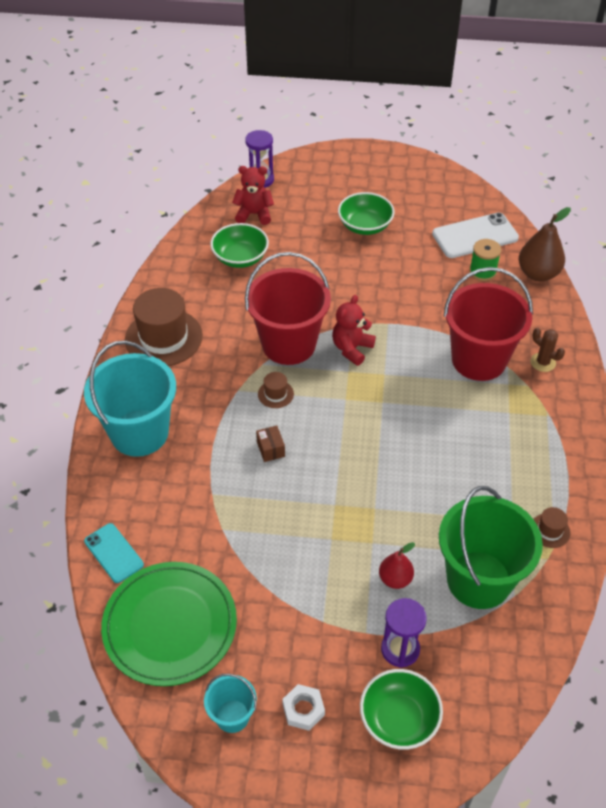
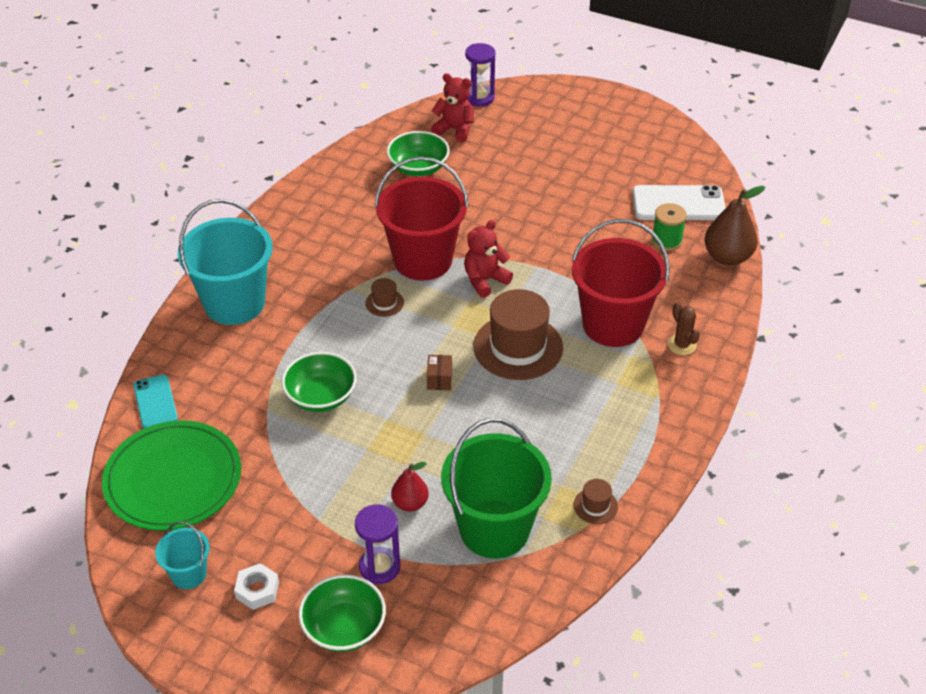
camera: 20 degrees right, 5 degrees down
brown hat [125,288,203,366] -> brown hat moved to [473,289,563,380]
brown box [256,426,285,462] -> brown box moved to [427,355,452,390]
green bowl [338,192,395,235] -> green bowl moved to [282,352,357,412]

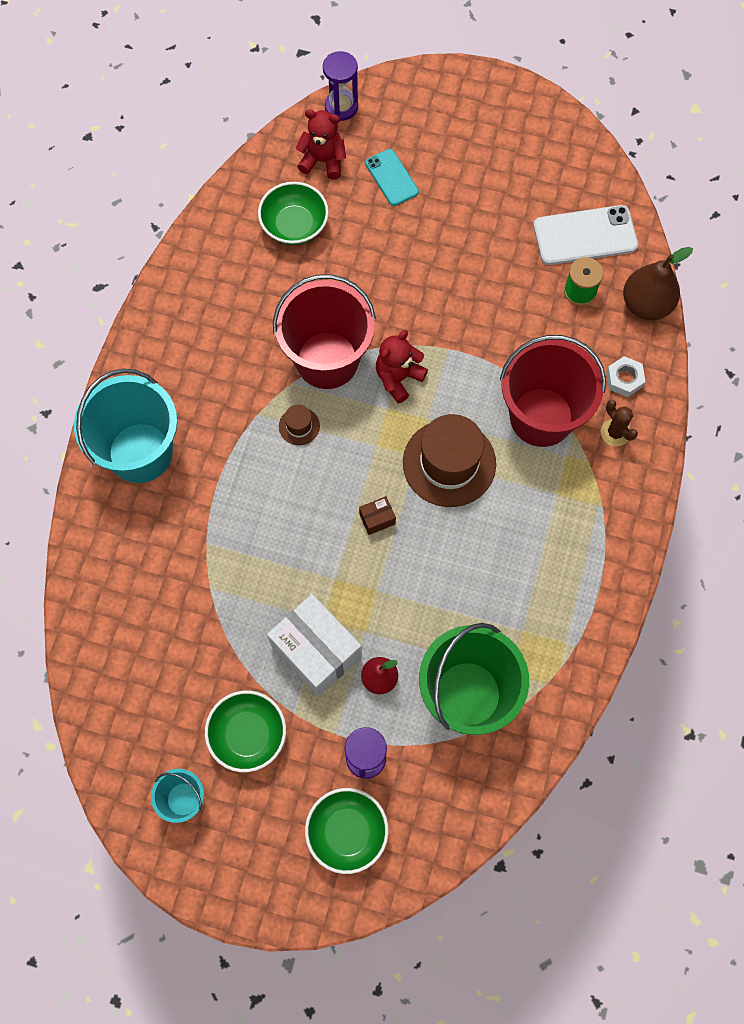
camera: 10 degrees left, 25 degrees up
green plate [102,420,241,531] -> none
turquoise phone [133,375,178,429] -> turquoise phone moved to [365,149,419,206]
white nut [234,563,279,610] -> white nut moved to [606,356,646,397]
green bowl [282,352,357,412] -> green bowl moved to [205,691,286,772]
brown box [427,355,452,390] -> brown box turned 75 degrees clockwise [359,496,396,535]
brown hat [574,479,618,524] -> none
none -> white box [267,594,362,697]

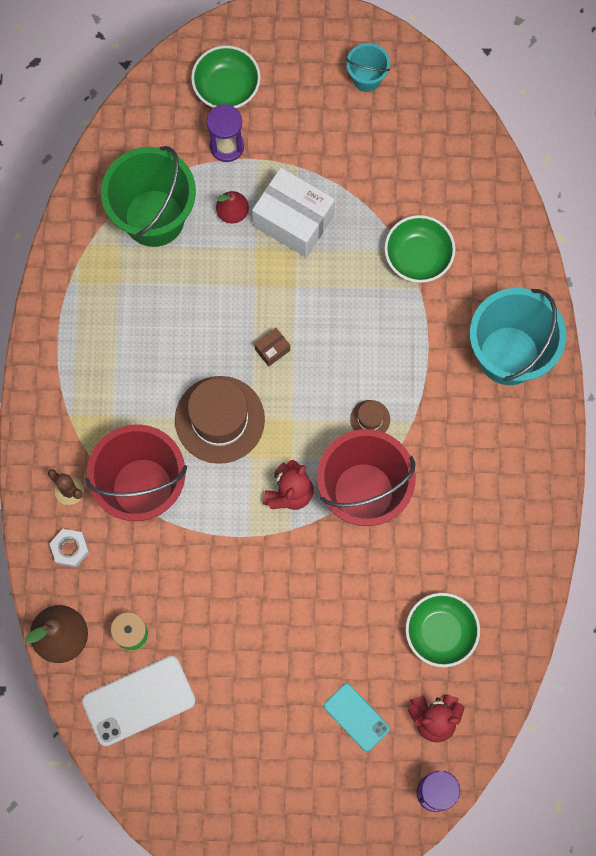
camera: 165 degrees right, 5 degrees up
green bowl [205,691,286,772] -> green bowl moved to [384,215,456,283]

